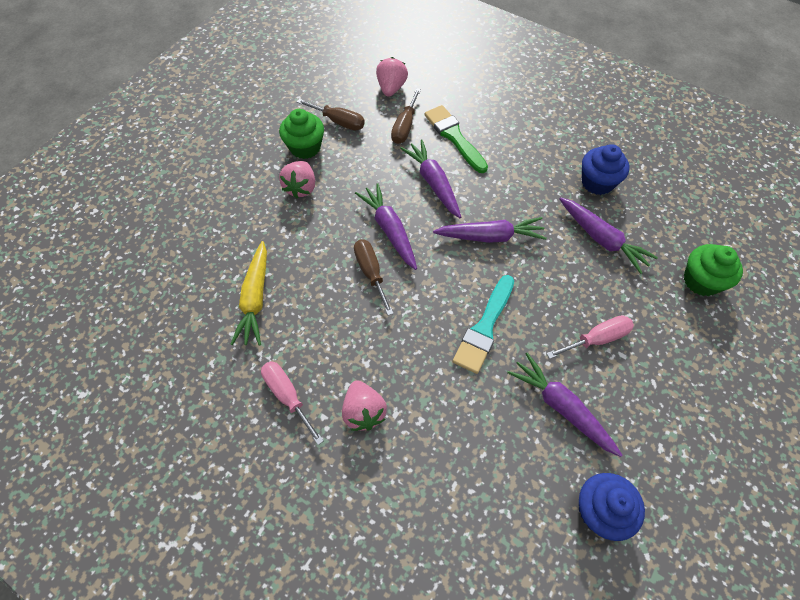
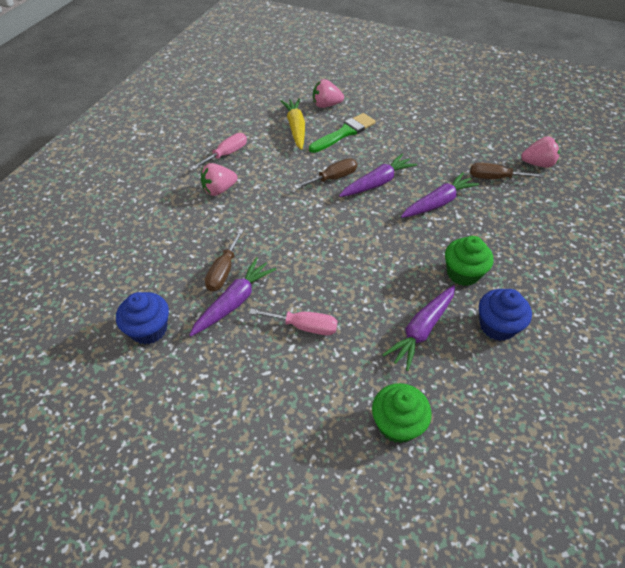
camera: 80 degrees right, 10 degrees down
yellow carrot [230,241,267,346] -> yellow carrot turned 90 degrees clockwise [280,98,305,150]
green cupcake [279,109,324,159] -> green cupcake moved to [445,236,494,286]
pink strawberry [279,161,315,198] -> pink strawberry moved to [313,79,344,108]
brown screwdriver [297,99,365,130] -> brown screwdriver moved to [205,229,244,292]
green brush [424,105,488,173] -> green brush moved to [309,113,376,153]
purple carrot [433,217,547,243] -> none
turquoise brush [453,275,514,374] -> none
pink screwdriver [546,315,634,359] -> pink screwdriver turned 45 degrees counterclockwise [249,309,337,335]

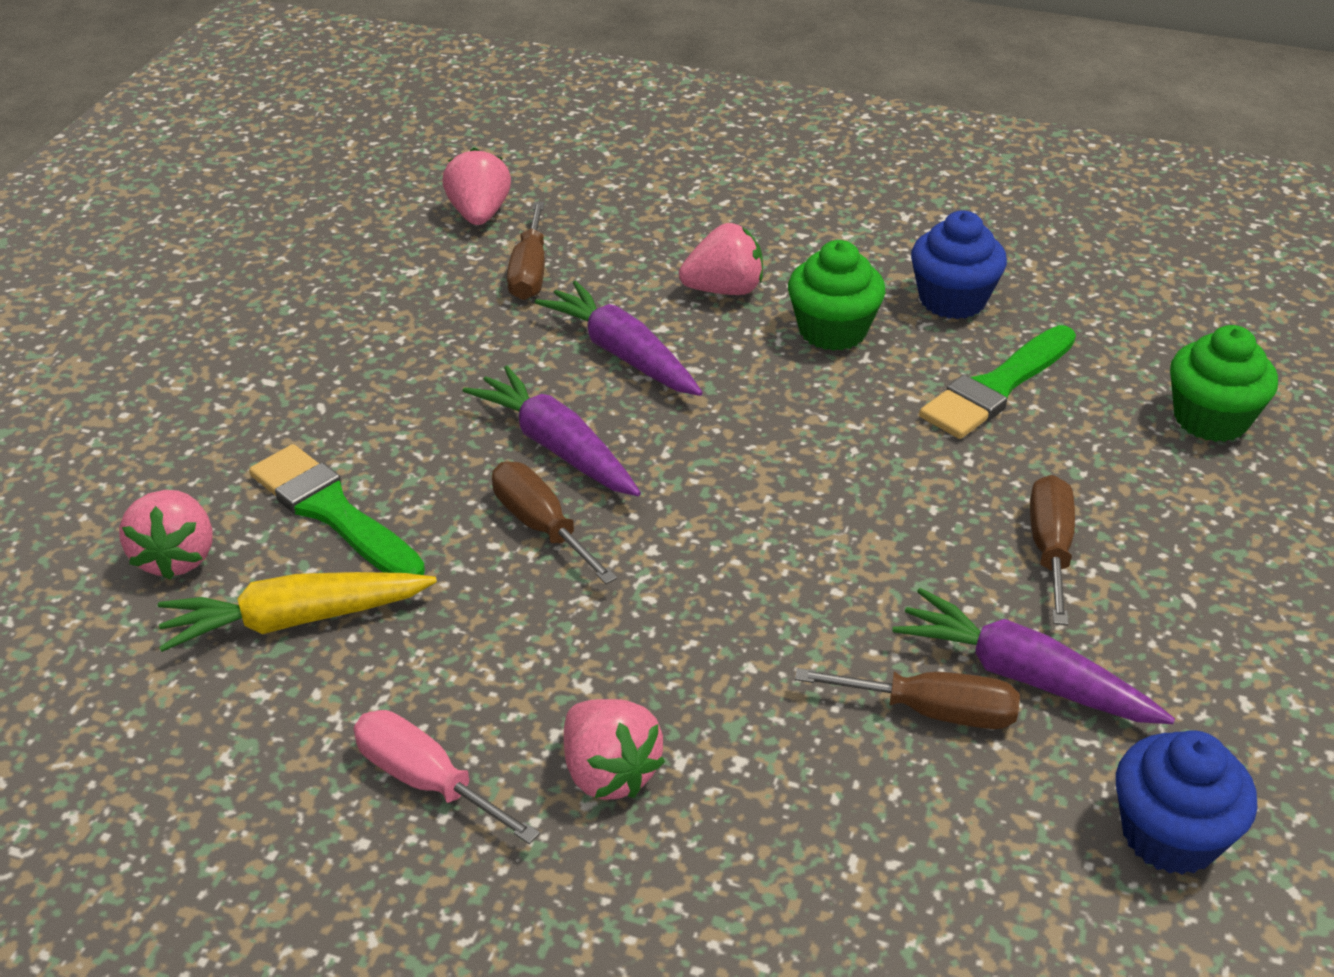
camera: 95 degrees left, 10 degrees down
pink screwdriver [249,309,337,335] -> brown screwdriver [1030,475,1075,625]
purple carrot [382,285,455,371] -> green brush [919,325,1076,439]
none -> pink strawberry [679,223,763,295]

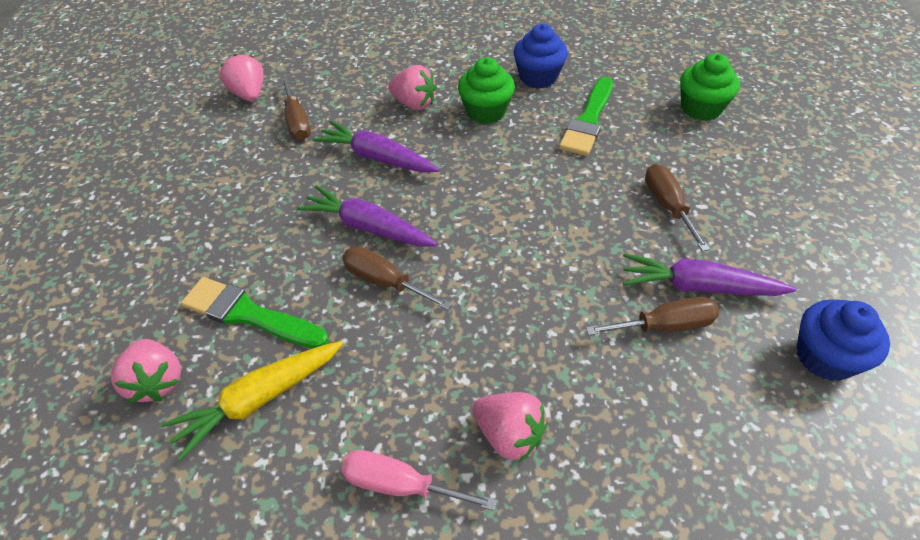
camera: 20 degrees left, 10 degrees up
pink strawberry [679,223,763,295] -> pink strawberry turned 60 degrees clockwise [388,65,437,110]

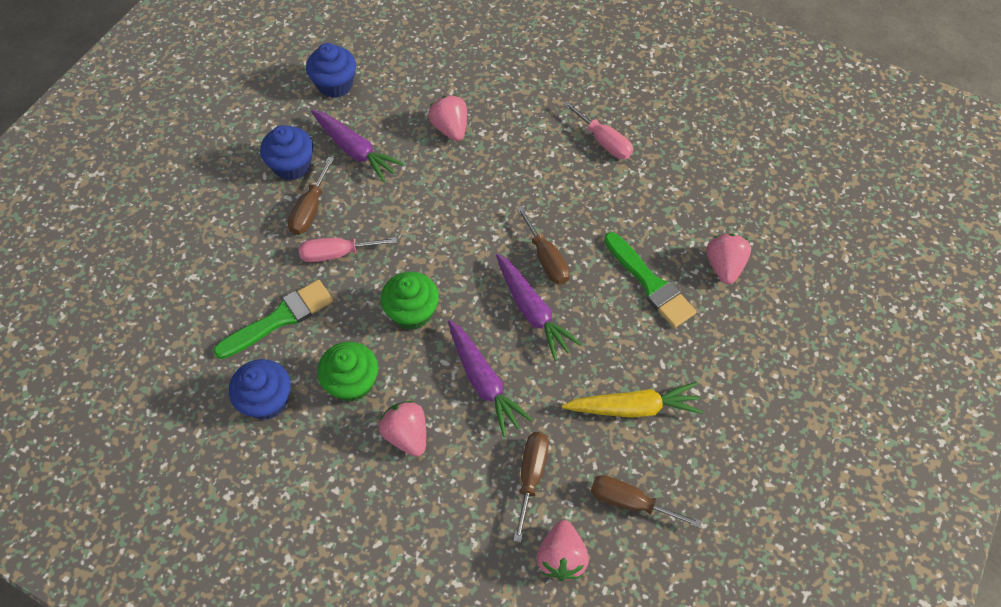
camera: 150 degrees left, 10 degrees up
yellow carrot [162,341,343,461] -> yellow carrot moved to [561,382,703,418]
pink strawberry [472,392,548,462] -> pink strawberry moved to [428,95,467,141]
brown screwdriver [586,297,719,335] -> brown screwdriver moved to [591,475,702,528]
green cupcake [680,53,740,121] -> green cupcake moved to [381,272,439,330]
none -> blue cupcake [260,125,313,181]
none -> pink screwdriver [299,237,397,262]

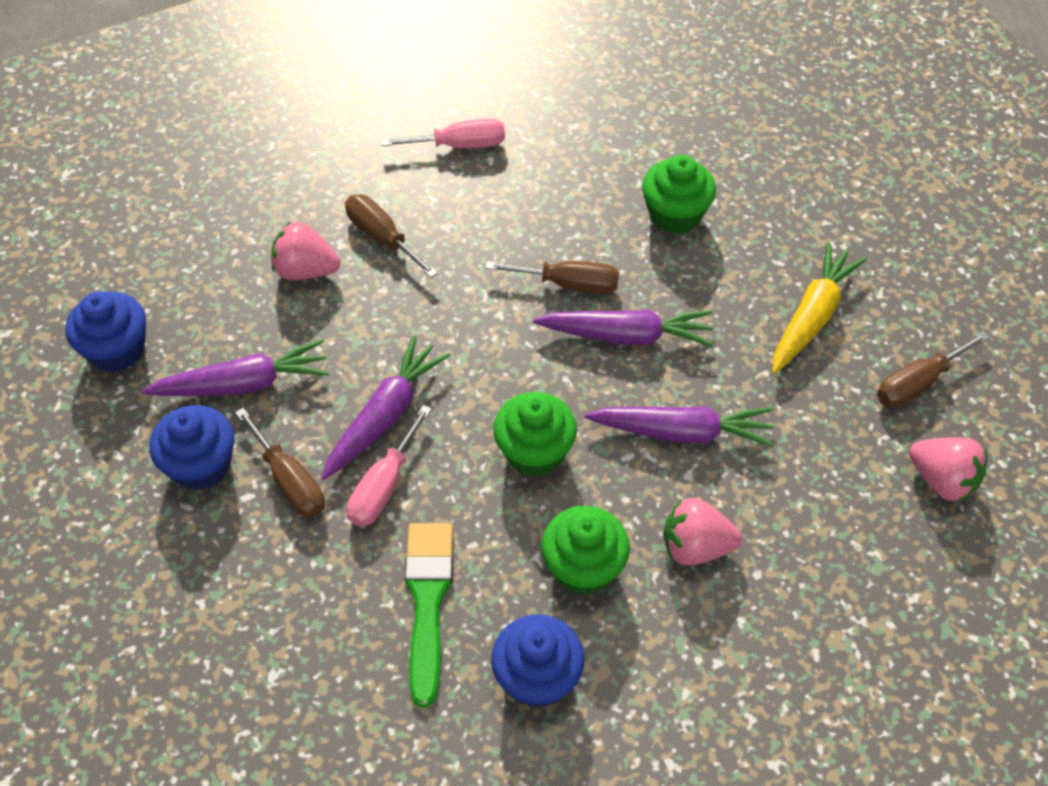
camera: 55 degrees left, 5 degrees down
brown screwdriver [513,432,549,543] -> brown screwdriver moved to [345,194,438,278]
green brush [604,232,696,328] -> green cupcake [642,155,716,234]
pink strawberry [706,234,751,284] -> none
none -> purple carrot [321,335,451,480]

